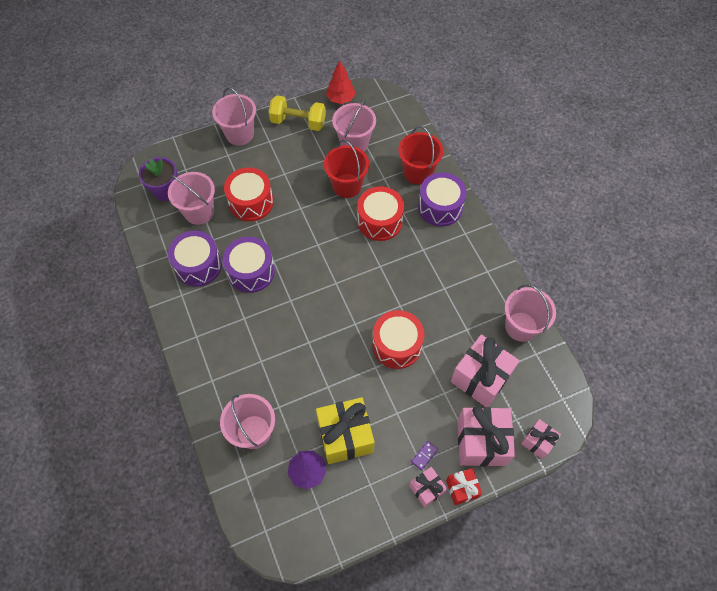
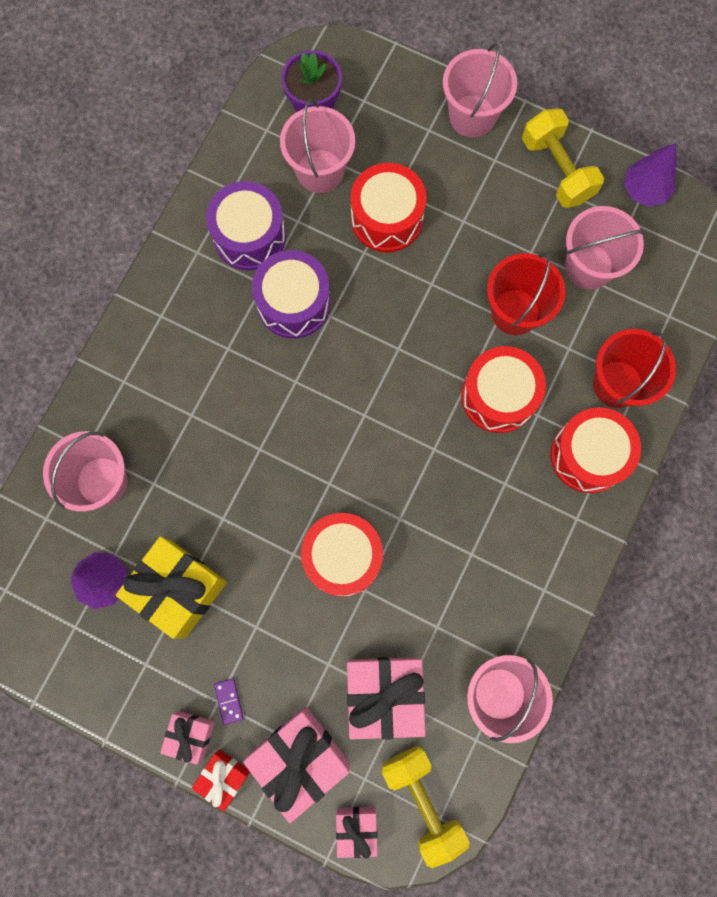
camera: 50 degrees right, 15 degrees up
red tree [326,61,356,104] -> purple tree [624,143,677,207]
purple domino [411,441,438,471] -> purple domino turned 75 degrees clockwise [214,678,244,725]
purple drum [418,173,467,226] -> red drum [551,407,641,493]
none -> yellow dumbbell [382,746,470,868]

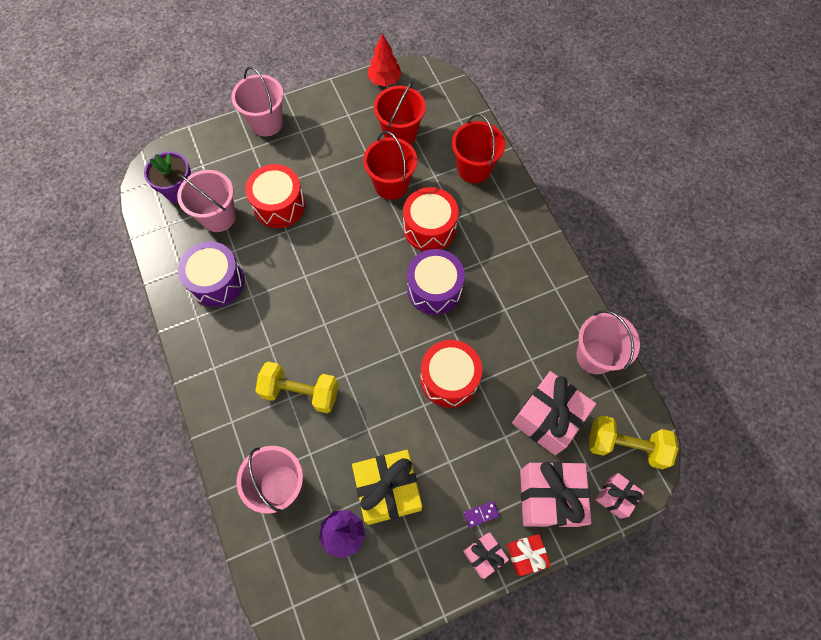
camera: 50 degrees left, 10 degrees down
purple domino [214,678,244,725] -> purple domino turned 45 degrees counterclockwise [464,501,500,528]
purple drum [252,250,331,339] -> purple drum moved to [407,249,465,315]
yellow dumbbell [522,108,604,208] -> yellow dumbbell moved to [256,362,339,413]
red drum [551,407,641,493] -> none
pink bucket [565,206,646,290] -> red bucket [374,81,426,145]
purple tree [624,143,677,207] -> red tree [367,33,402,87]

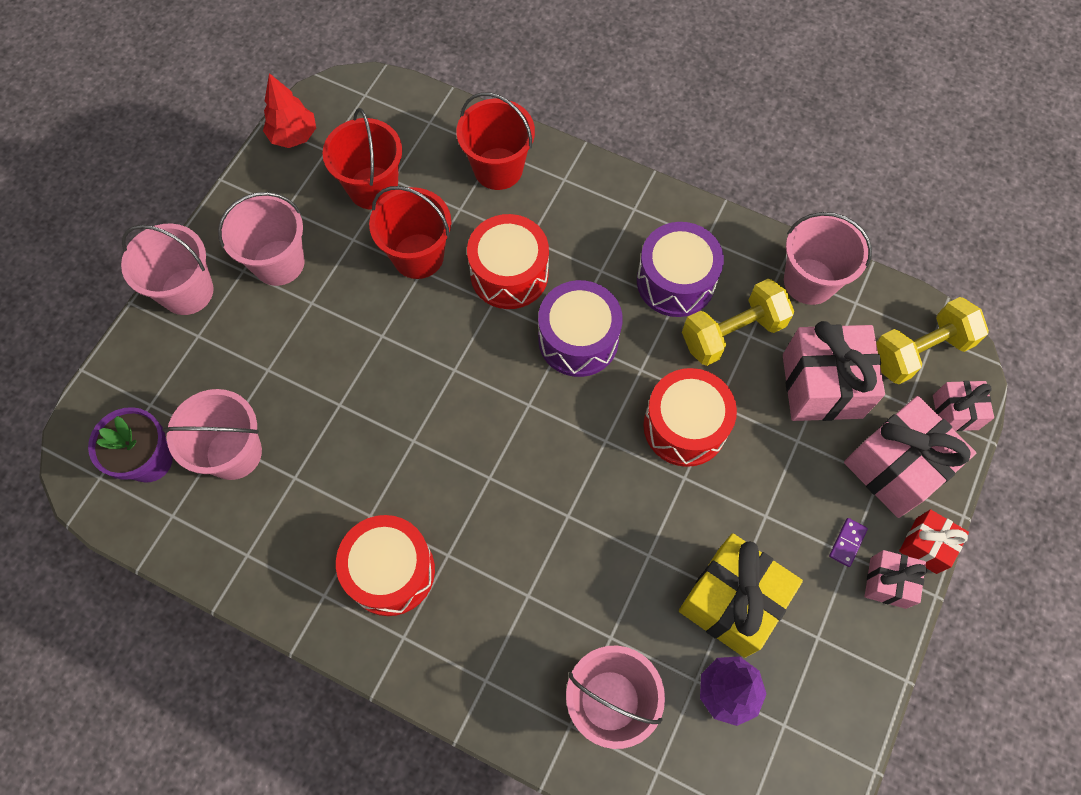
camera: 40 degrees left, 0 degrees up
purple drum [178,241,245,307] -> purple drum moved to [637,222,724,317]
red drum [245,164,305,228] -> red drum moved to [336,515,435,616]
yellow dumbbell [256,362,339,413] -> yellow dumbbell moved to [682,279,794,366]
none -> pink bucket [218,192,305,286]

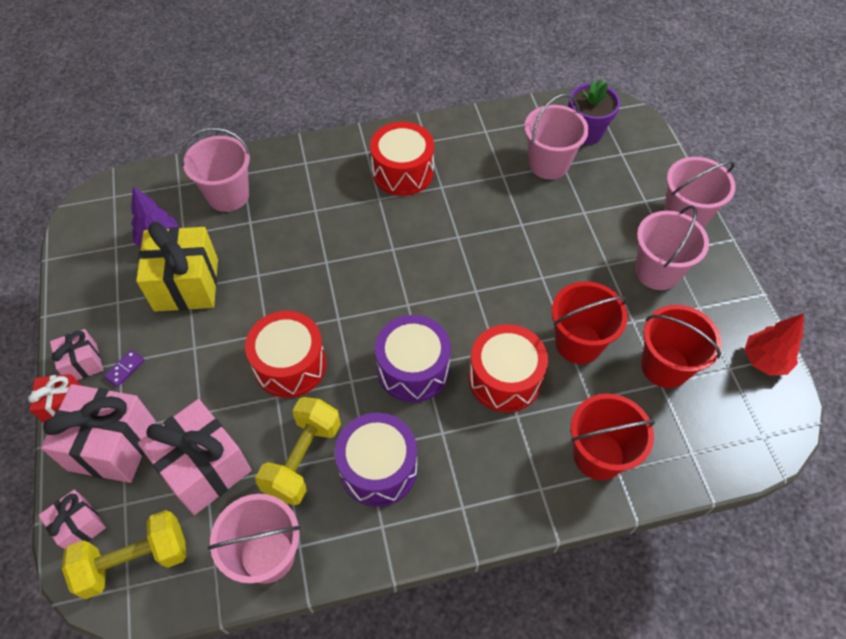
camera: 140 degrees right, 10 degrees down
purple domino [829,518,868,567] -> purple domino turned 45 degrees clockwise [104,350,145,387]
yellow dumbbell [876,297,989,384] -> yellow dumbbell turned 45 degrees clockwise [62,510,186,599]

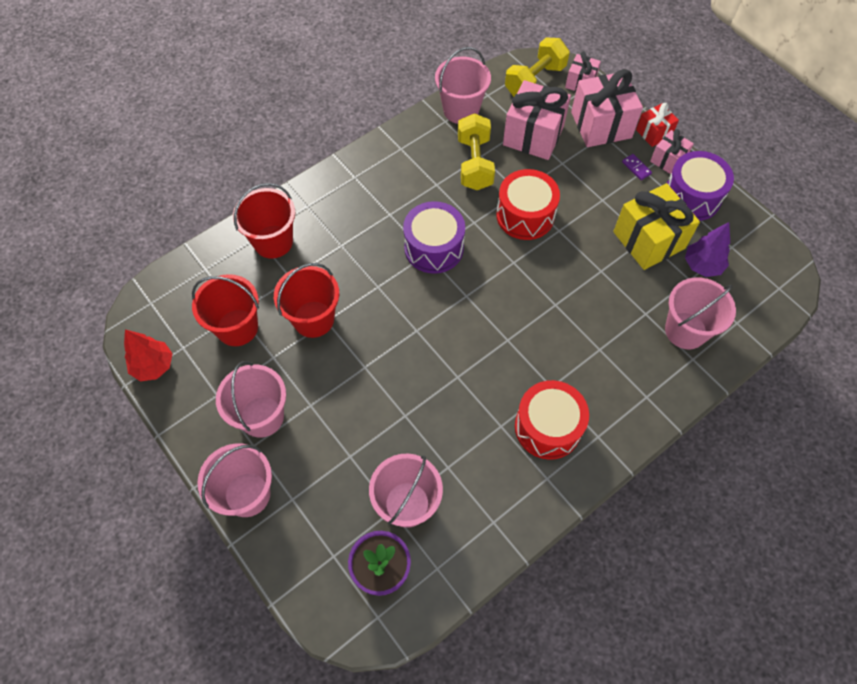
camera: 155 degrees right, 5 degrees up
purple domino [104,350,145,387] -> purple domino turned 45 degrees counterclockwise [622,154,652,180]
purple drum [335,413,417,507] -> purple drum moved to [667,151,734,221]
red drum [469,324,548,412] -> none

